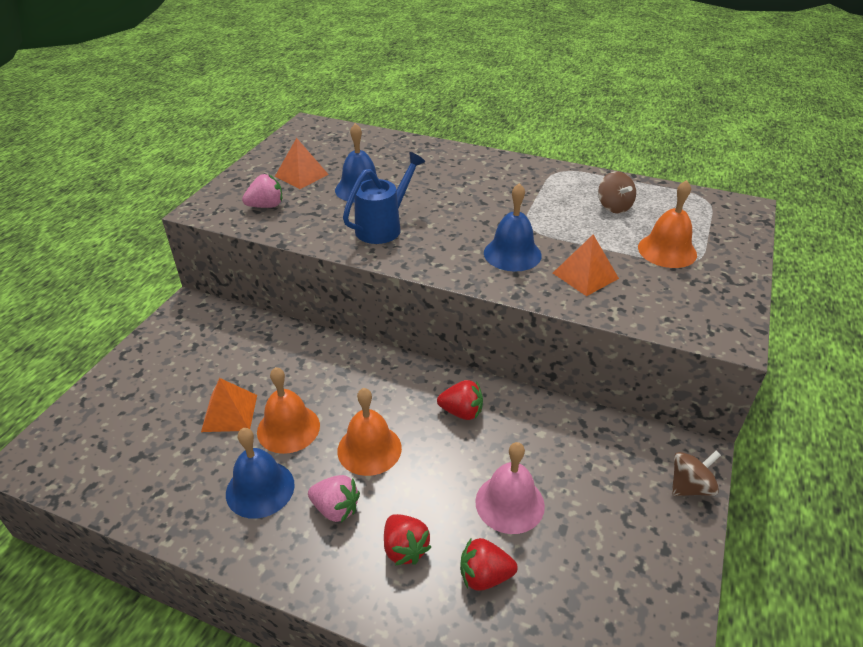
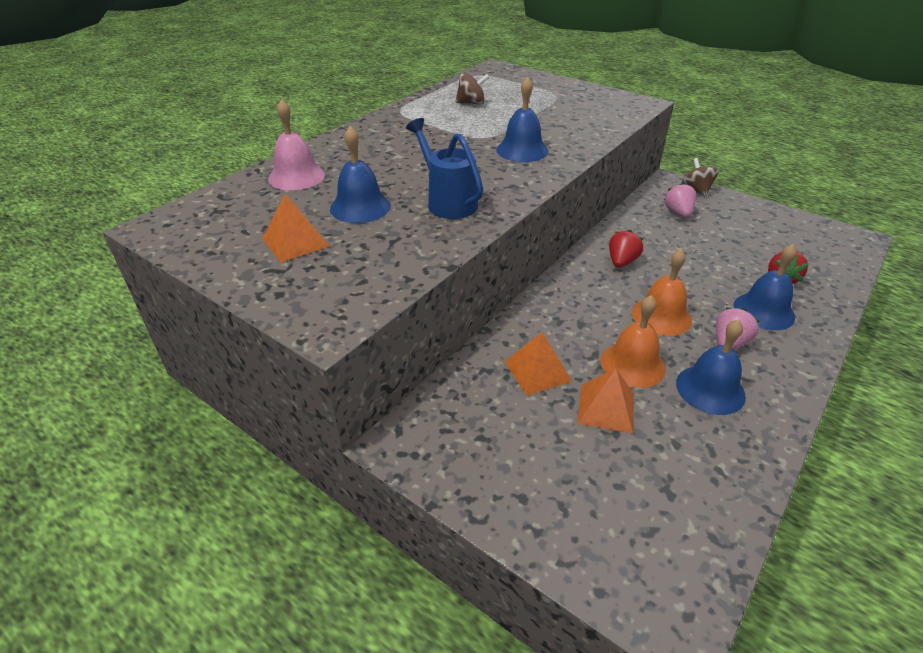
camera: 75 degrees left, 0 degrees up
pink strawberry [242,174,282,208] -> pink strawberry moved to [664,183,696,217]
red strawberry [384,514,431,565] -> blue bell [733,244,797,330]
pink bell [475,442,545,534] -> pink bell moved to [268,99,325,190]
orange pyramid [553,235,619,296] -> orange pyramid moved to [505,332,572,396]
orange bell [638,180,697,268] -> none

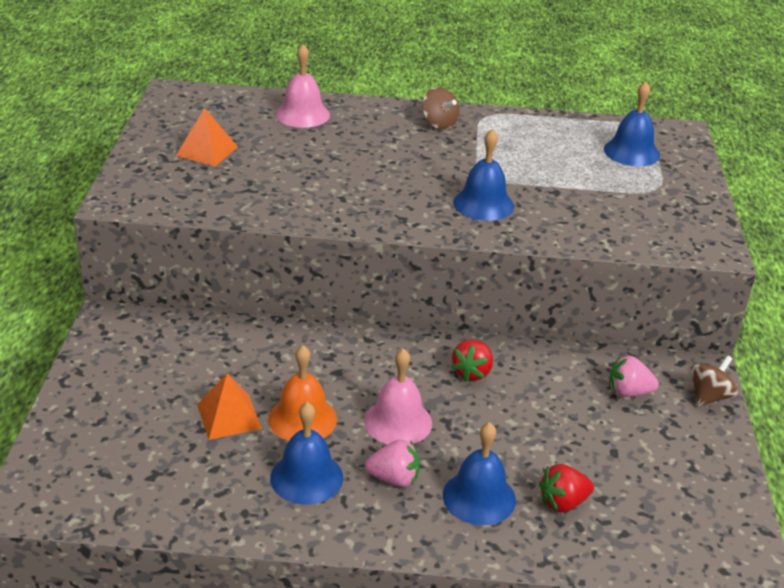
camera: 55 degrees right, 5 degrees down
blue bell [330,126,391,223] -> blue bell moved to [604,81,660,166]
blue watering can [406,118,483,219] -> none
brown spinning top [455,73,489,105] -> brown spinning top moved to [422,87,459,130]
orange pyramid [505,332,572,396] -> none
red strawberry [609,230,643,267] -> red strawberry turned 120 degrees clockwise [451,340,493,381]
orange bell [632,249,692,336] -> pink bell [364,348,432,444]
pink strawberry [664,183,696,217] -> pink strawberry turned 135 degrees counterclockwise [609,356,659,397]

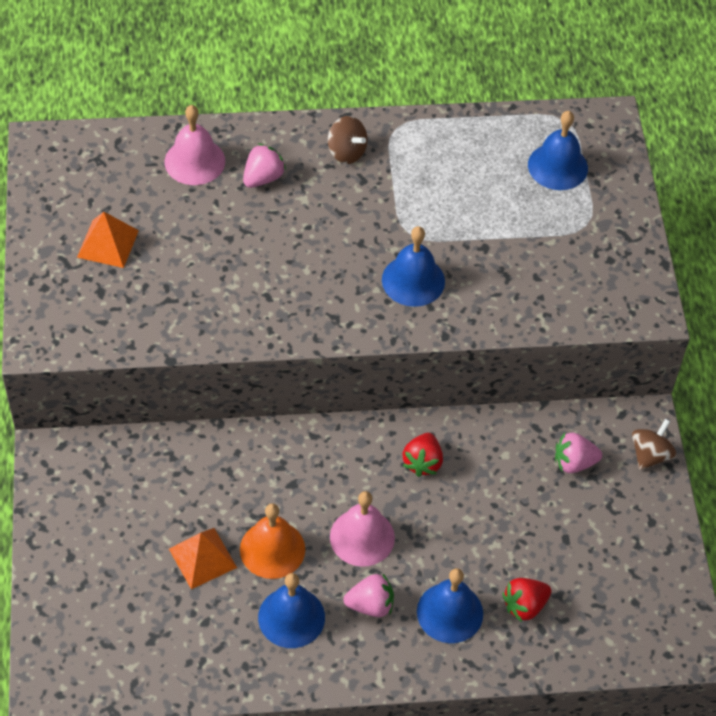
camera: 10 degrees left, 20 degrees up
none -> pink strawberry [243,143,286,188]

